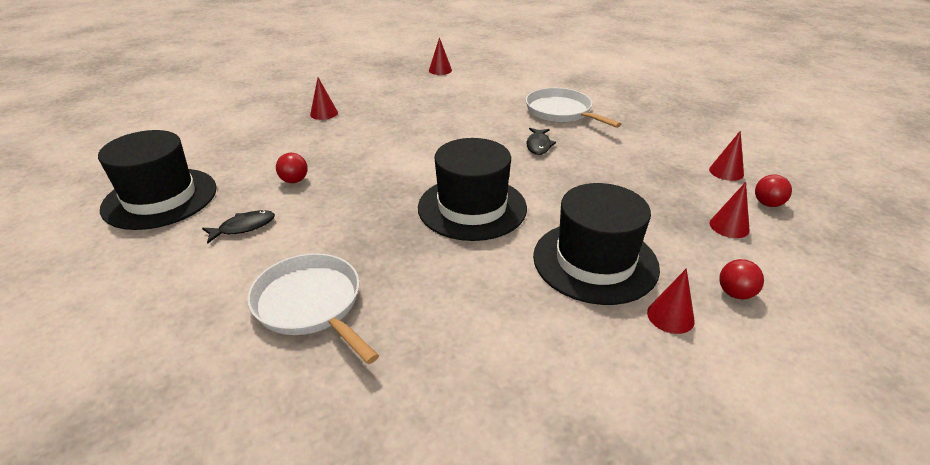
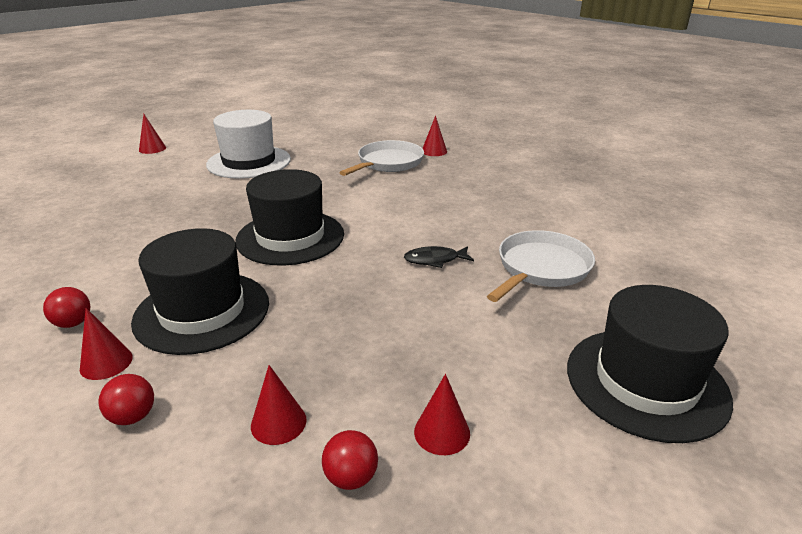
camera: 75 degrees right, 5 degrees down
black hat [98,130,217,230] -> black hat moved to [567,285,733,443]
black fish [202,210,275,244] -> white hat [206,110,291,179]
white pan [247,253,379,364] -> white pan moved to [339,140,424,176]
red ball [276,153,308,183] -> red ball moved to [43,287,90,328]
red cone [429,37,452,75] -> red cone moved to [139,114,166,154]

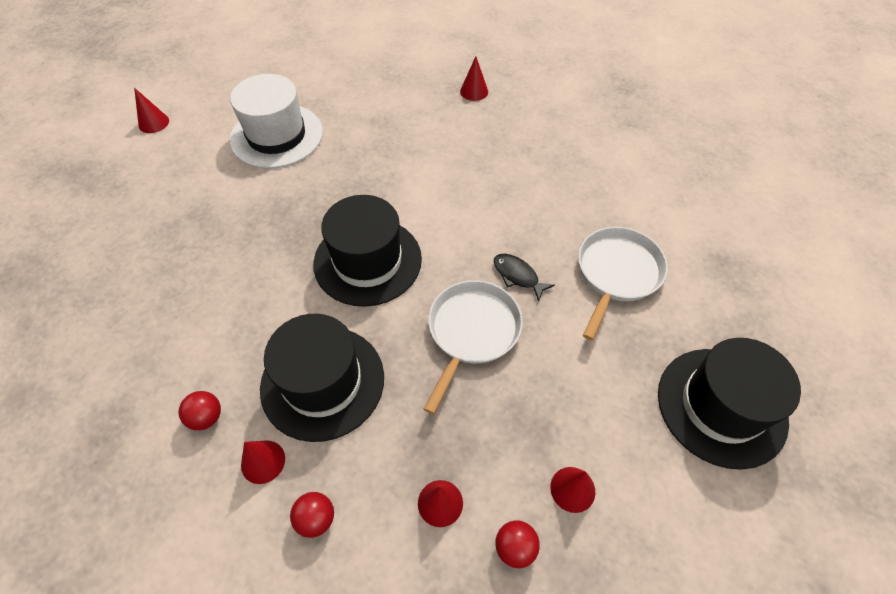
camera: 10 degrees left, 25 degrees up
white pan [339,140,424,176] -> white pan moved to [424,280,523,414]
black fish [404,246,474,268] -> black fish turned 60 degrees clockwise [494,254,555,301]

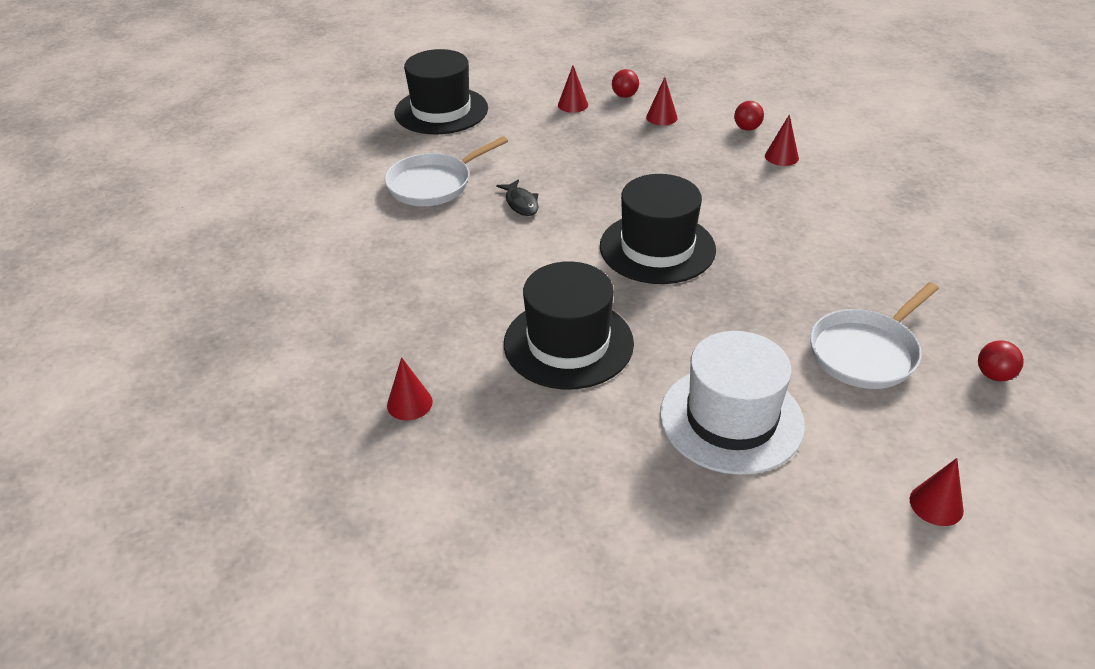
camera: 155 degrees left, 15 degrees down
red ball [179,391,221,430] -> red ball moved to [978,340,1024,381]
black hat [260,314,384,442] -> black hat moved to [504,261,634,390]
white pan [424,280,523,414] -> white pan moved to [810,282,939,389]

